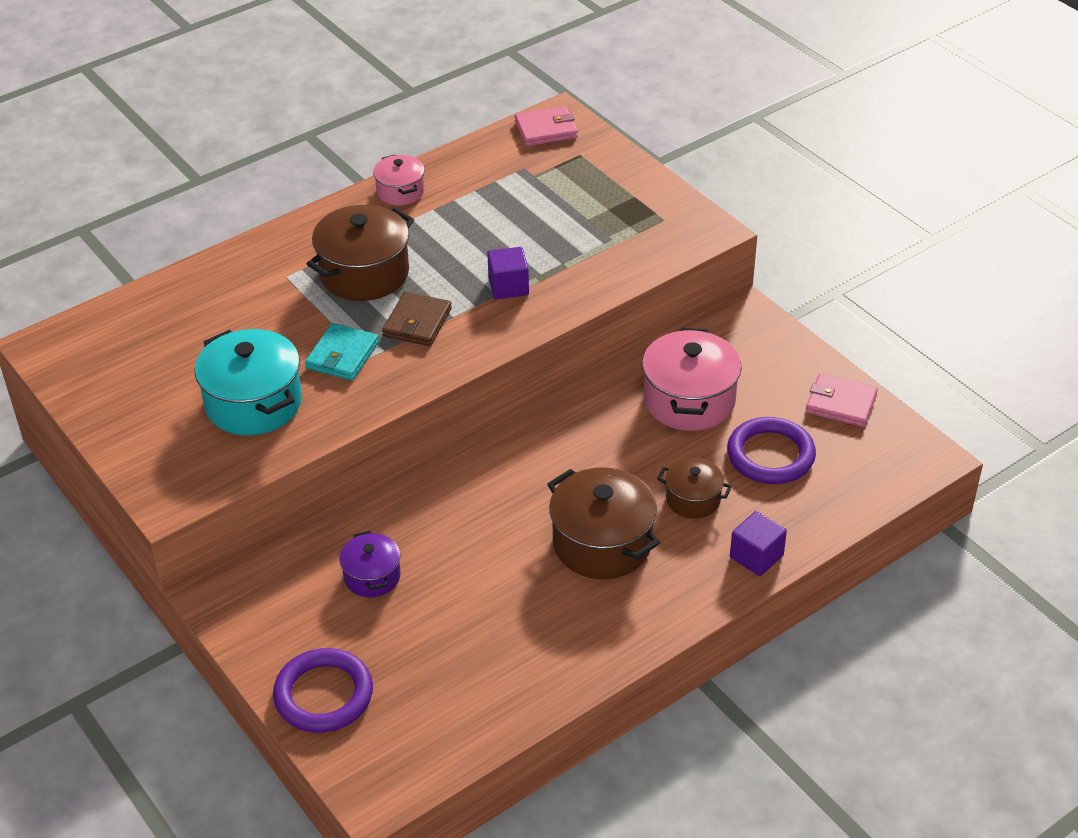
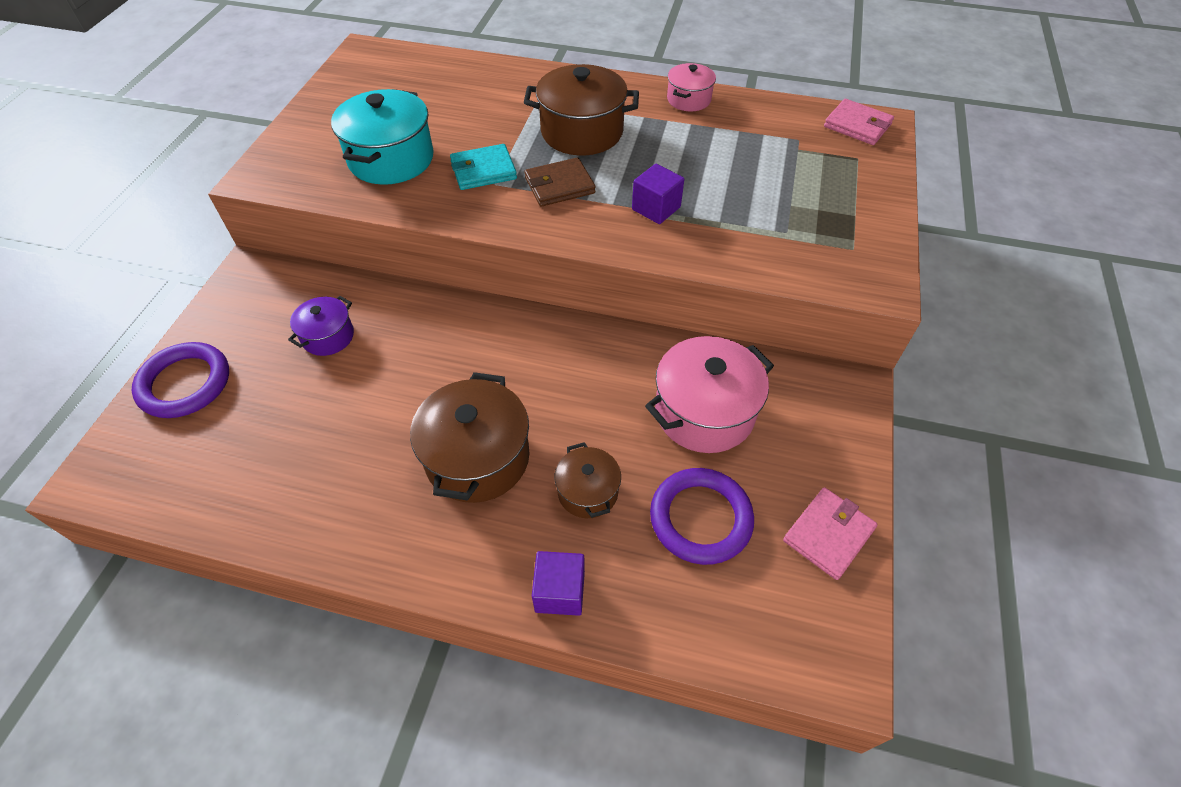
camera: 50 degrees right, 10 degrees up
pink wallet [806,374,878,427] -> pink wallet turned 60 degrees clockwise [783,487,878,580]

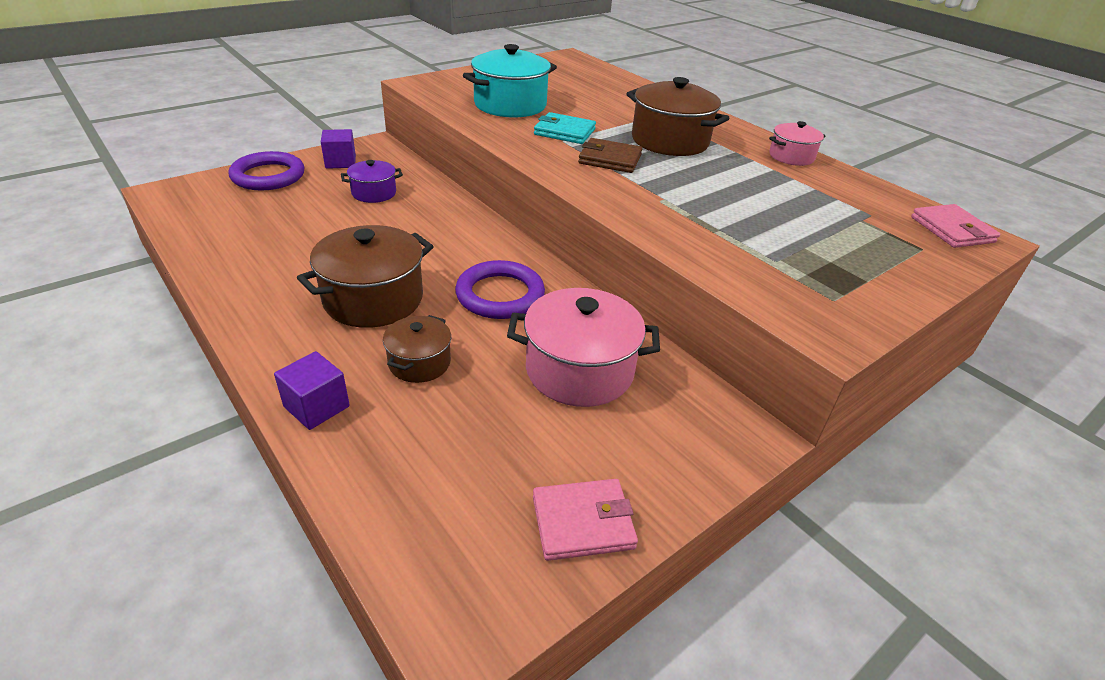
camera: 35 degrees right, 15 degrees down
purple cube [632,164,684,224] -> purple cube moved to [321,129,356,169]
purple ring [650,468,754,565] -> purple ring moved to [455,260,545,319]

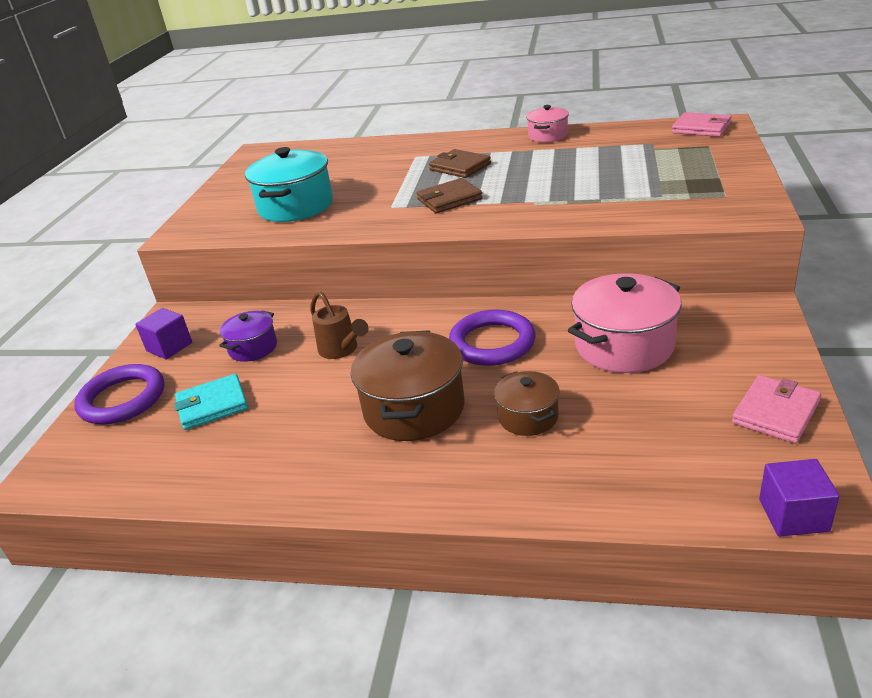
camera: 35 degrees left, 5 degrees down
purple cube [274,351,350,430] -> purple cube moved to [759,459,840,536]
turquoise wallet [534,112,596,144] -> turquoise wallet moved to [174,374,248,430]
brown pot [626,77,729,156] -> brown wallet [429,149,491,178]
none -> brown watering can [310,291,368,359]

